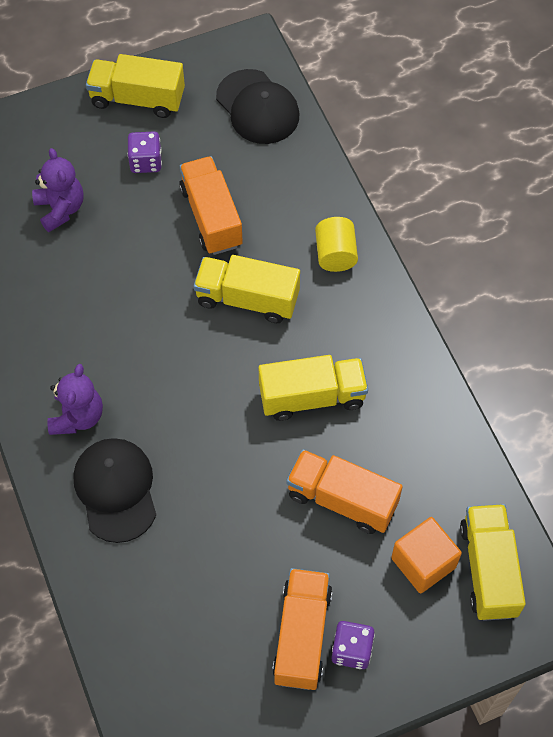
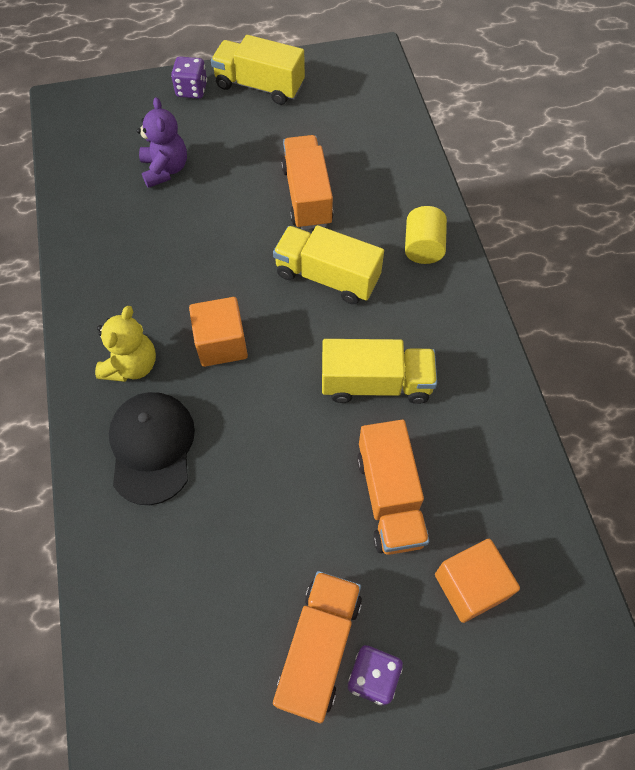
camera: 10 degrees right, 0 degrees up
purple teddy bear [48,364,103,435] -> yellow teddy bear [95,306,156,382]
purple dice [127,132,162,173] -> purple dice moved to [171,56,207,99]
black cap [216,69,299,144] -> none
orange truck [286,449,403,534] -> orange truck turned 135 degrees counterclockwise [357,420,429,555]
yellow truck [460,504,526,621] -> none
none -> orange cube [189,297,248,367]

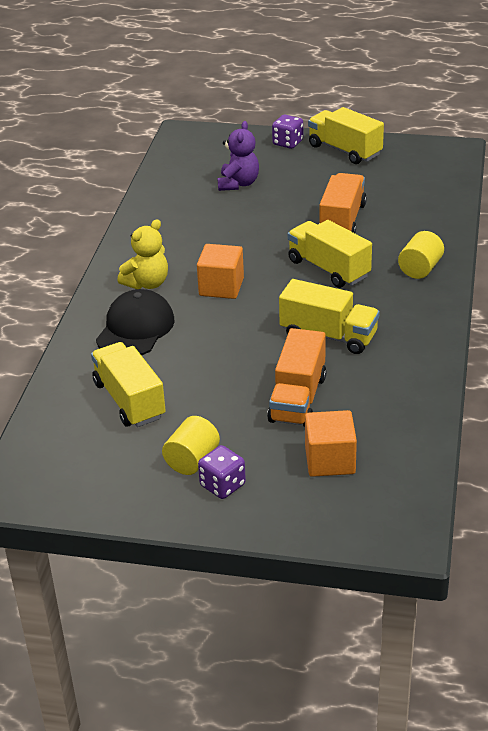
camera: 25 degrees right, 25 degrees down
orange truck [273,571,362,723] -> yellow cylinder [162,416,220,475]
none -> yellow truck [91,342,166,427]

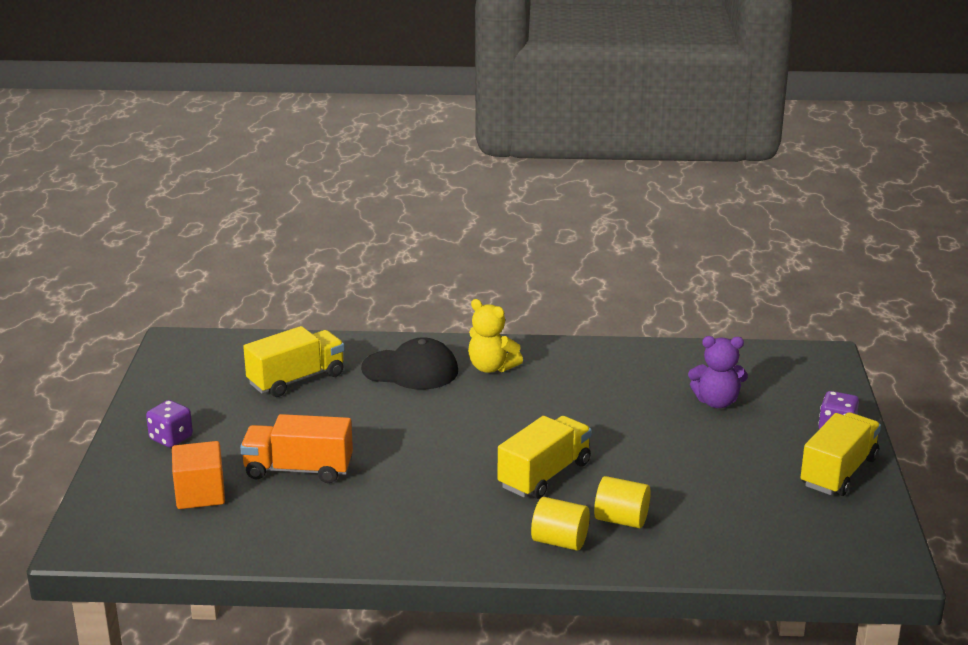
camera: 80 degrees right, 10 degrees down
yellow cylinder [162,416,220,475] -> yellow cylinder moved to [594,476,651,528]
orange cube [197,244,244,299] -> none
yellow truck [279,279,379,354] -> none
orange truck [319,173,367,233] -> none

